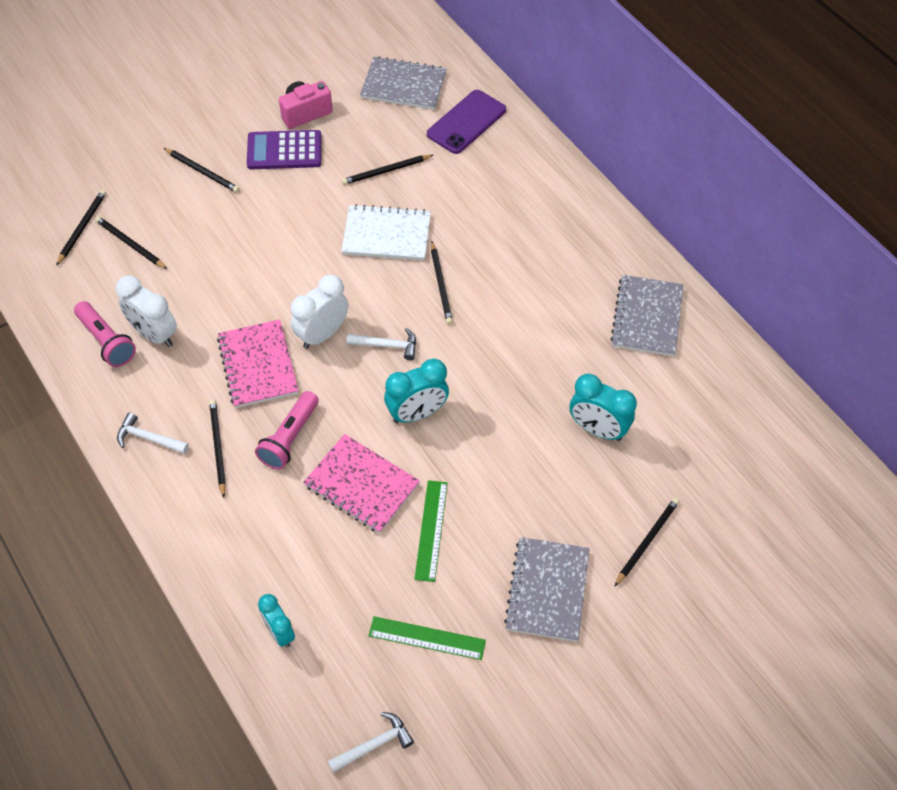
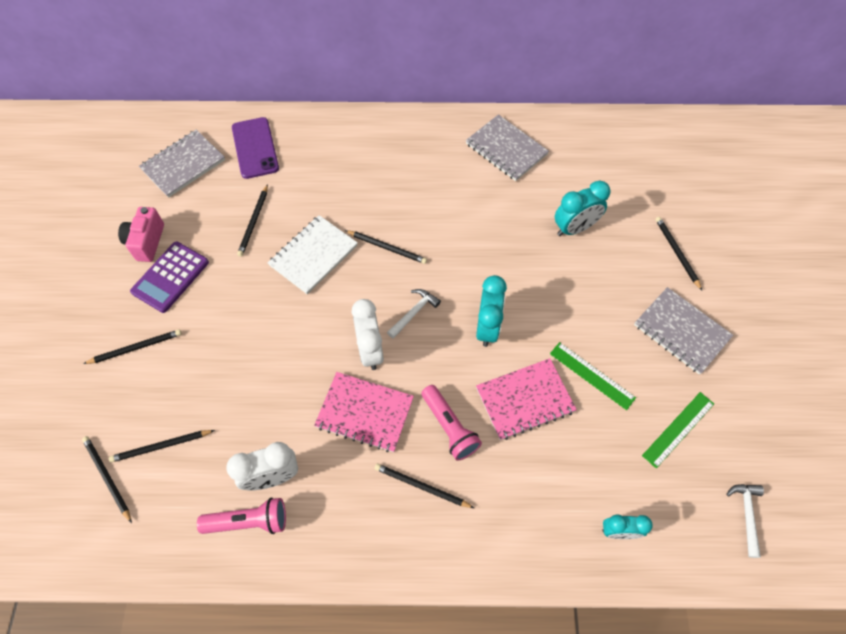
camera: 55 degrees left, 5 degrees up
white hammer [117,413,189,454] -> none

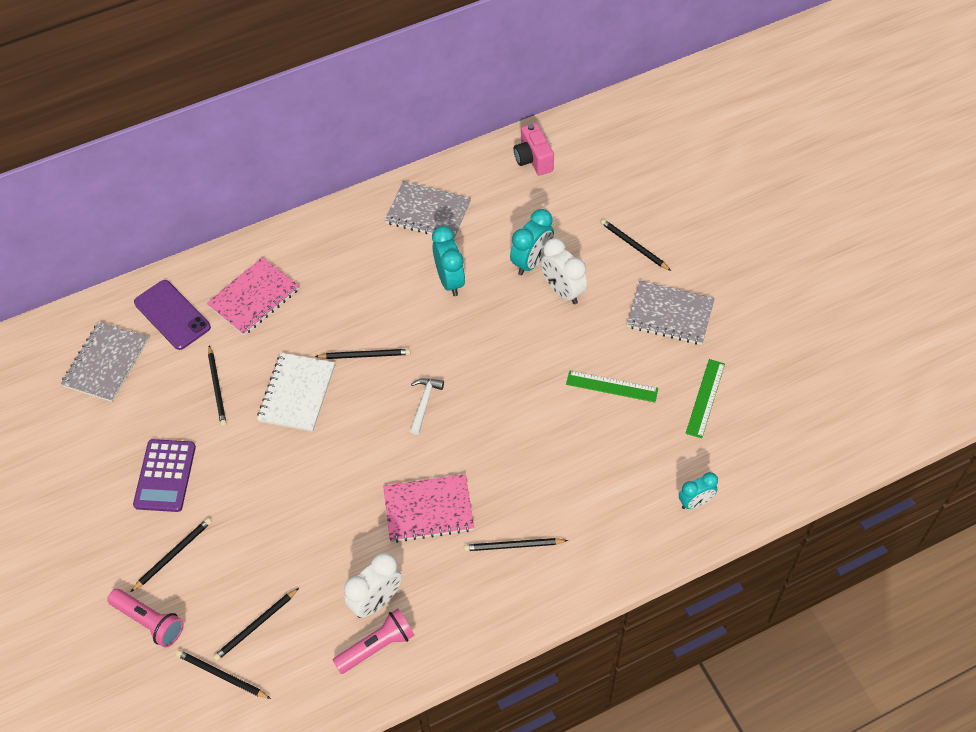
camera: 25 degrees left, 5 degrees down
pink camera [118,207,164,262] -> pink camera moved to [514,123,554,176]
white clock [352,299,384,370] -> white clock moved to [541,238,587,304]
pink flashlight [421,385,482,461] -> pink flashlight moved to [107,589,184,648]
turquoise clock [476,275,507,347] -> turquoise clock moved to [432,226,465,296]
pink notebook [476,358,577,440] -> pink notebook moved to [207,257,299,336]
white hammer [726,484,764,558] -> none

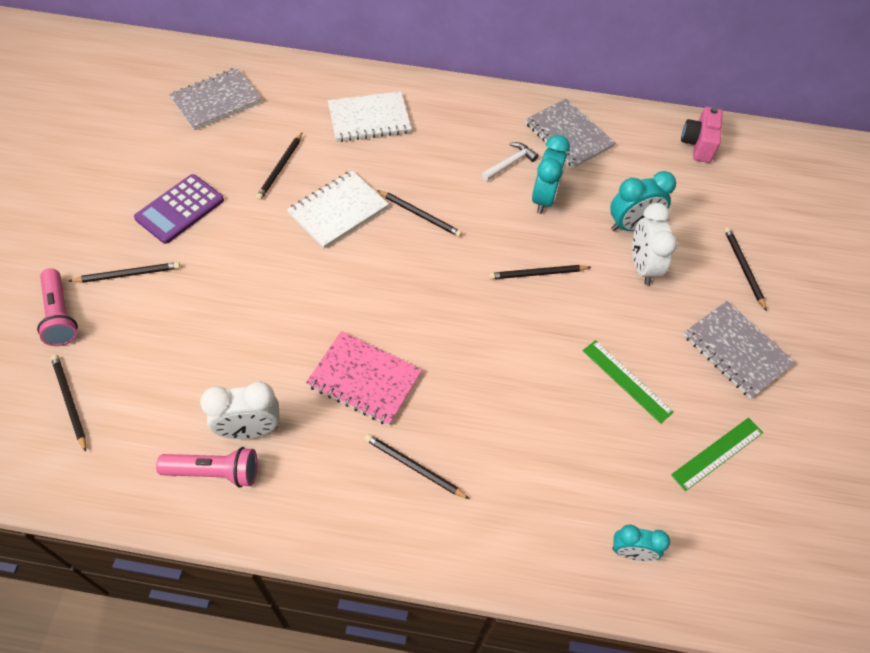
camera: 30 degrees right, 0 degrees up
purple phone [134,280,211,350] -> none
pink notebook [207,257,299,336] -> white notebook [328,91,412,142]
black pencil [213,588,299,661] -> black pencil moved to [489,265,591,279]
white hammer [410,378,444,435] -> white hammer moved to [482,142,538,181]

